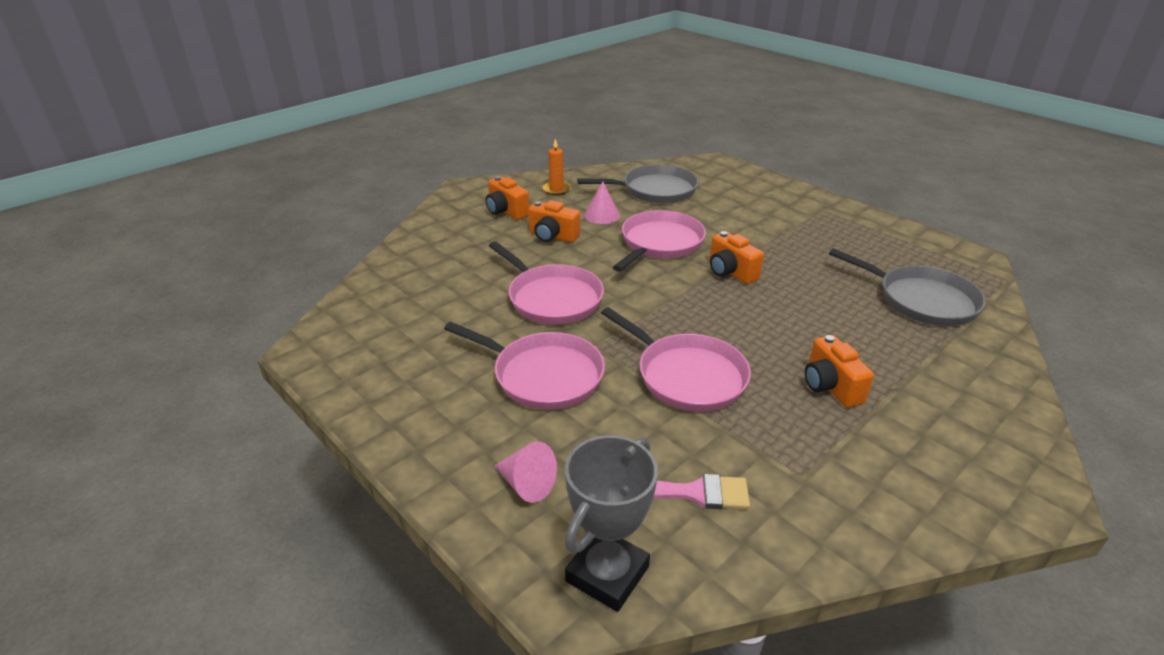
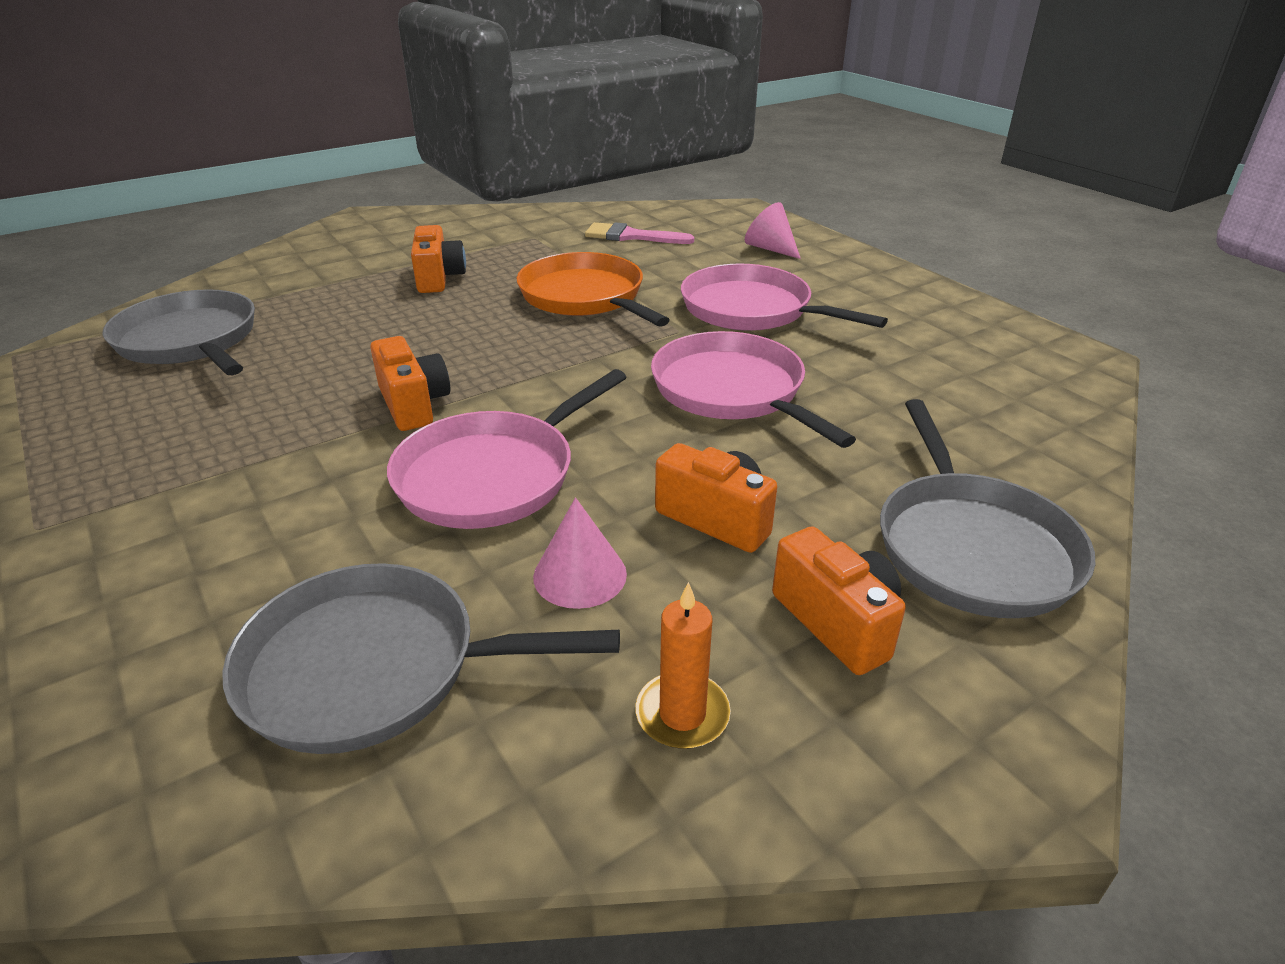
camera: 170 degrees left, 0 degrees up
grey trophy [565,435,658,612] -> none
pink pan [601,307,751,412] -> orange pan [516,252,670,327]
none -> grey pan [880,399,1095,618]

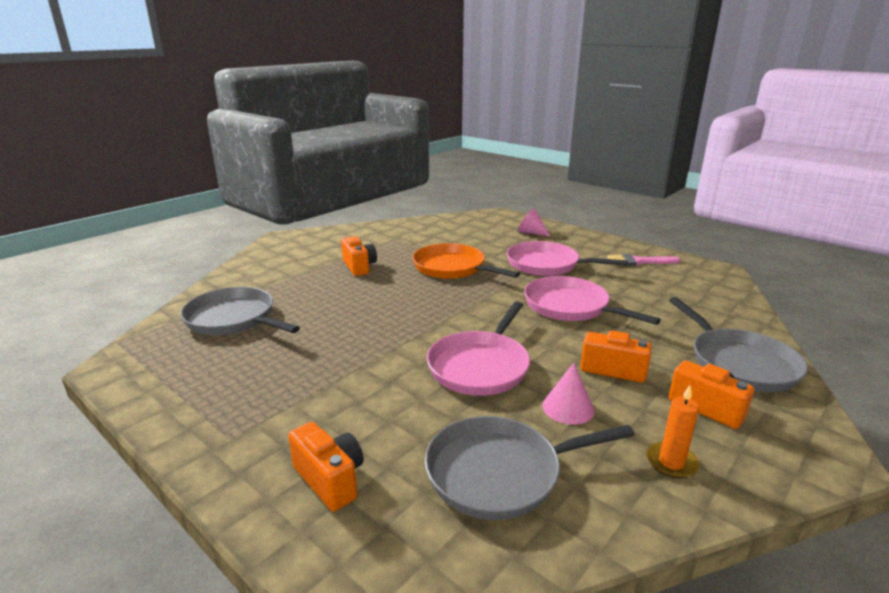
camera: 15 degrees left, 10 degrees down
orange camera [370,336,450,431] -> orange camera moved to [288,422,364,511]
pink brush [585,222,694,244] -> pink brush moved to [607,254,681,266]

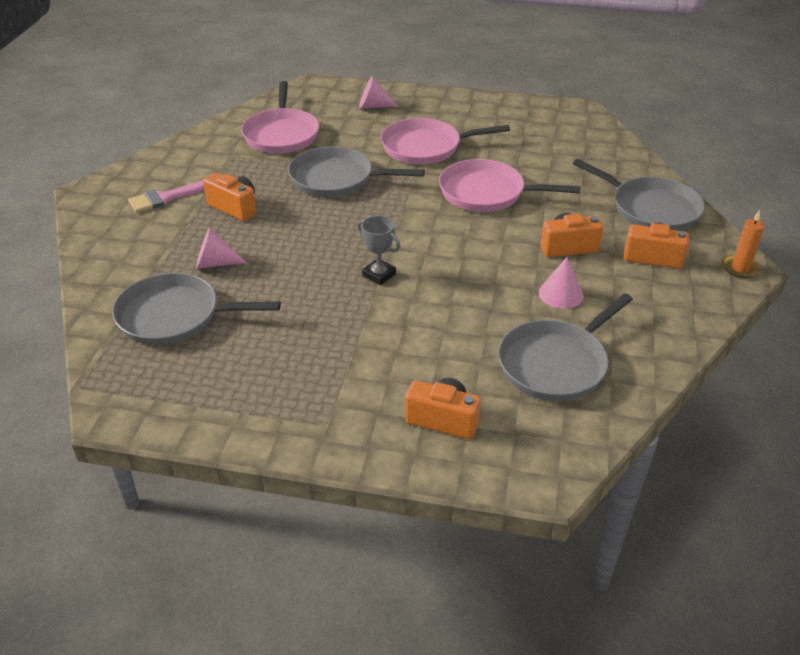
camera: 30 degrees left, 15 degrees up
orange pan [412,243,520,279] -> grey pan [288,146,425,197]
pink pan [427,301,530,396] -> pink pan moved to [241,81,320,153]
pink brush [607,254,681,266] -> pink brush moved to [128,180,204,213]
orange candle [646,385,699,479] -> orange candle moved to [722,210,764,278]
none -> pink cone [196,227,246,269]
none -> grey trophy [357,215,400,285]

